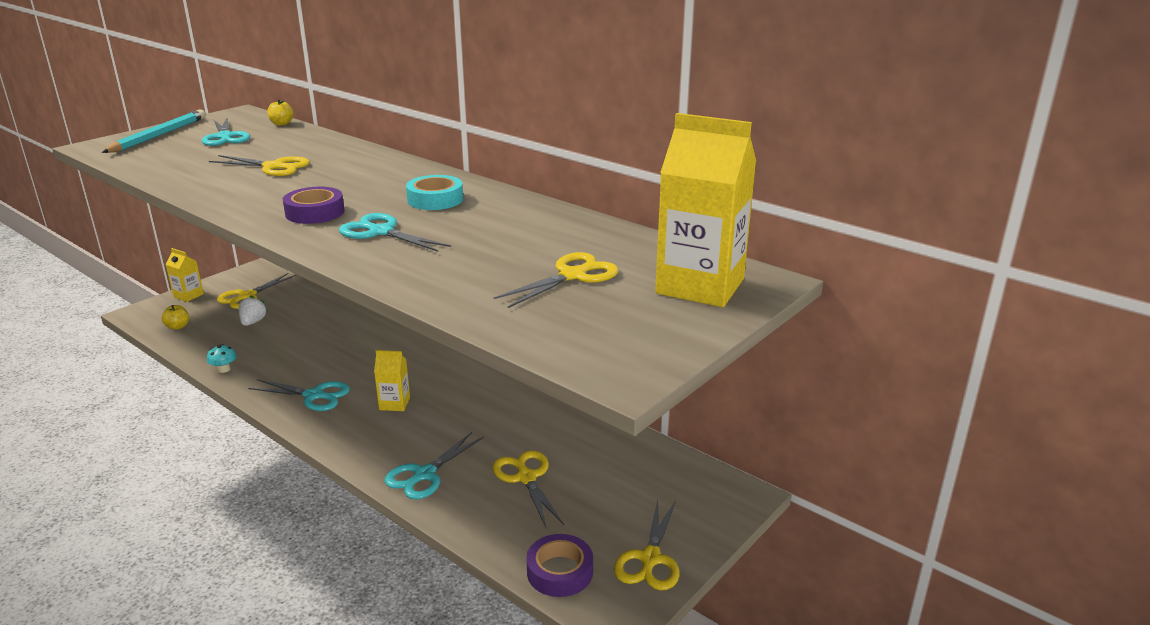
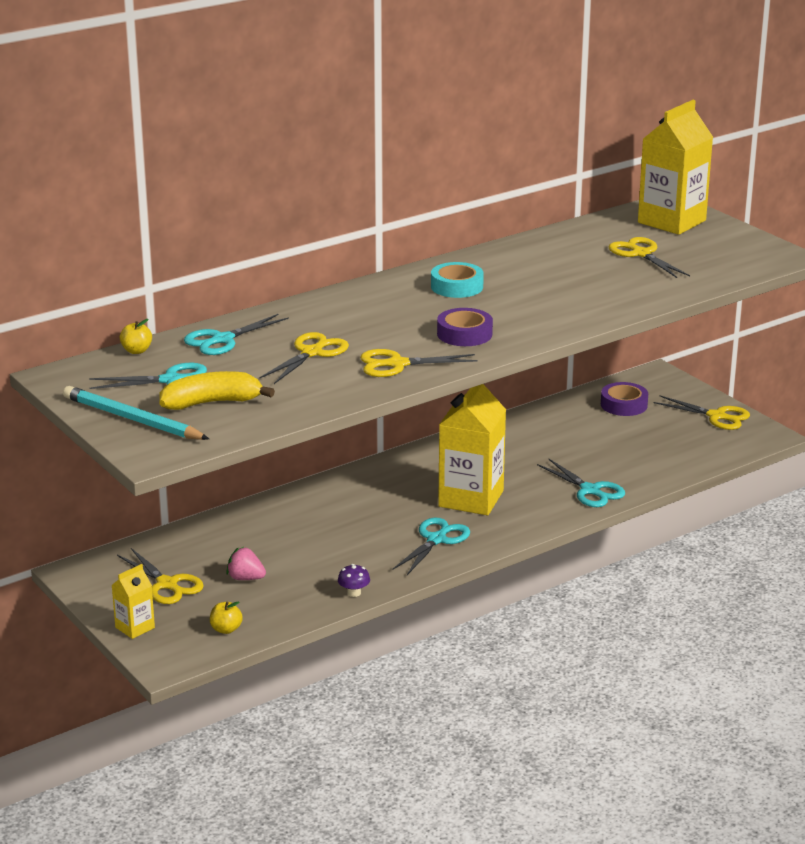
camera: 75 degrees left, 0 degrees up
turquoise mushroom [207,344,237,373] -> purple mushroom [338,564,370,597]
white strawberry [238,295,267,326] -> pink strawberry [226,547,266,580]
turquoise scissors [339,213,451,252] -> turquoise scissors moved to [184,314,289,355]
yellow carton [374,350,410,411] -> yellow carton [438,384,506,515], size x2.06
yellow scissors [492,450,564,527] -> yellow scissors moved to [360,349,477,377]
purple tape [526,534,593,597] -> purple tape moved to [601,382,648,416]
none -> yellow banana [159,371,275,410]

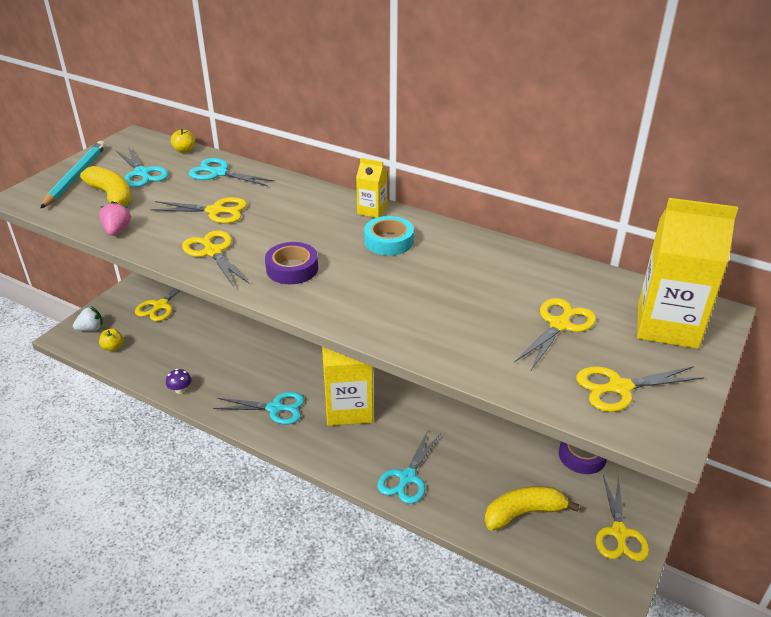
camera: 65 degrees right, 10 degrees up
yellow carton [111,564,155,639] -> yellow carton moved to [356,158,387,218]
pink strawberry [226,547,266,580] -> pink strawberry moved to [99,201,131,236]
none -> white strawberry [73,307,103,331]
none -> yellow banana [484,486,580,530]
none -> yellow scissors [576,366,704,412]

